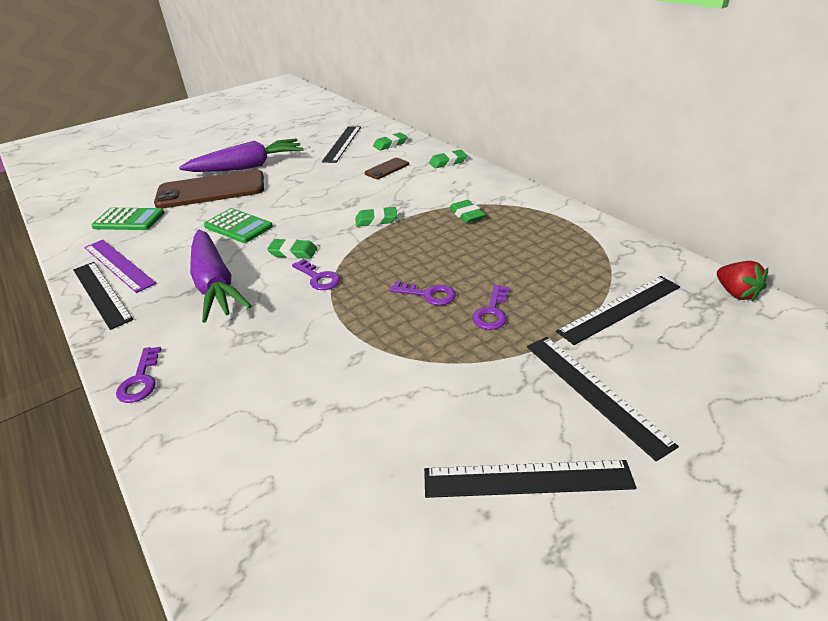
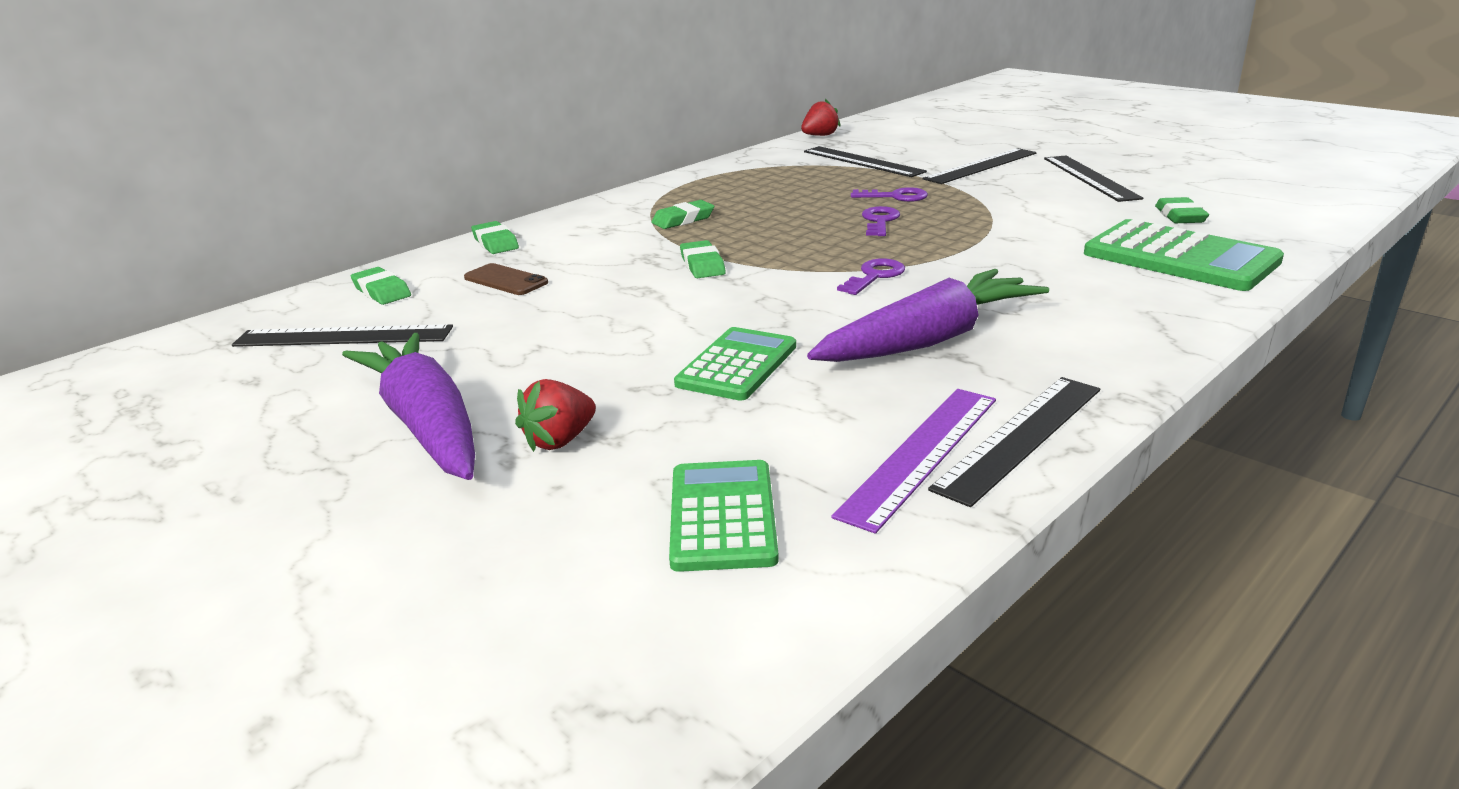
camera: 100 degrees left, 10 degrees down
purple key [116,347,161,403] -> none
brown phone [154,169,264,209] -> red strawberry [515,379,596,452]
green eraser [267,238,317,259] -> green eraser moved to [1155,197,1209,223]
none -> green calculator [1084,219,1284,291]

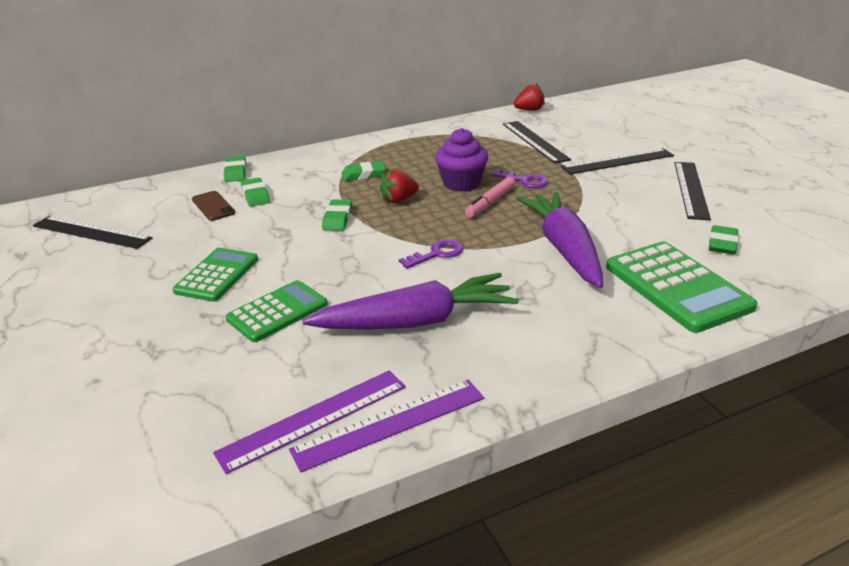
camera: 20 degrees right, 5 degrees up
purple carrot [342,333,475,480] -> purple carrot moved to [516,192,603,288]
green eraser [351,267,411,305] -> green eraser moved to [241,178,270,207]
red strawberry [515,379,596,452] -> red strawberry moved to [380,169,419,203]
green calculator [669,460,779,572] -> green calculator moved to [172,248,258,302]
purple key [862,206,900,236] -> pink marker [465,177,515,217]
black ruler [928,377,1100,507] -> purple ruler [289,380,484,472]
none -> purple cupcake [435,128,488,192]

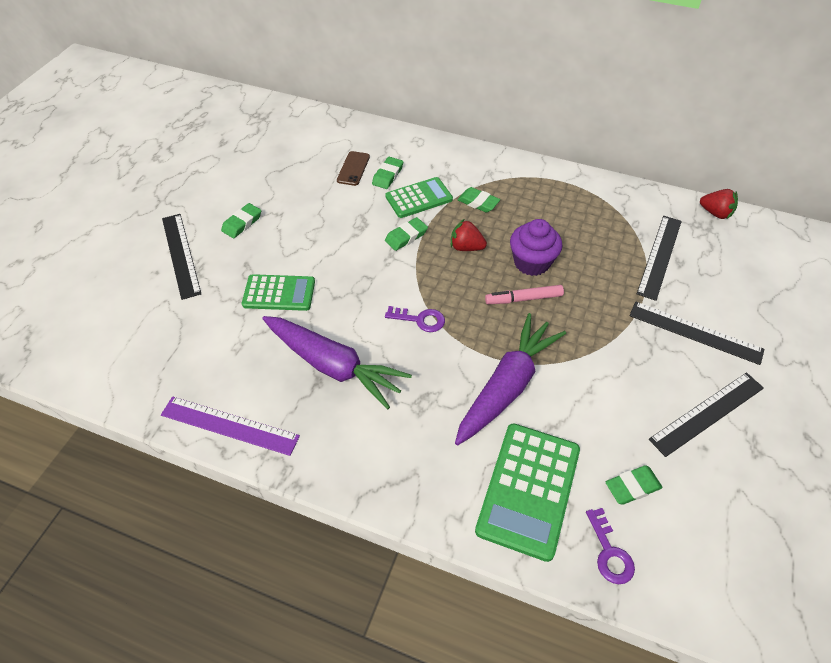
camera: 45 degrees right, 20 degrees up
black ruler [33,216,152,249] -> black ruler moved to [162,214,201,300]
green calculator [172,248,258,302] -> green calculator moved to [385,177,453,218]
purple ruler [213,370,406,474] -> none
green eraser [224,156,246,182] -> green eraser moved to [221,203,261,238]
purple key [492,169,548,188] -> purple key moved to [586,508,635,584]

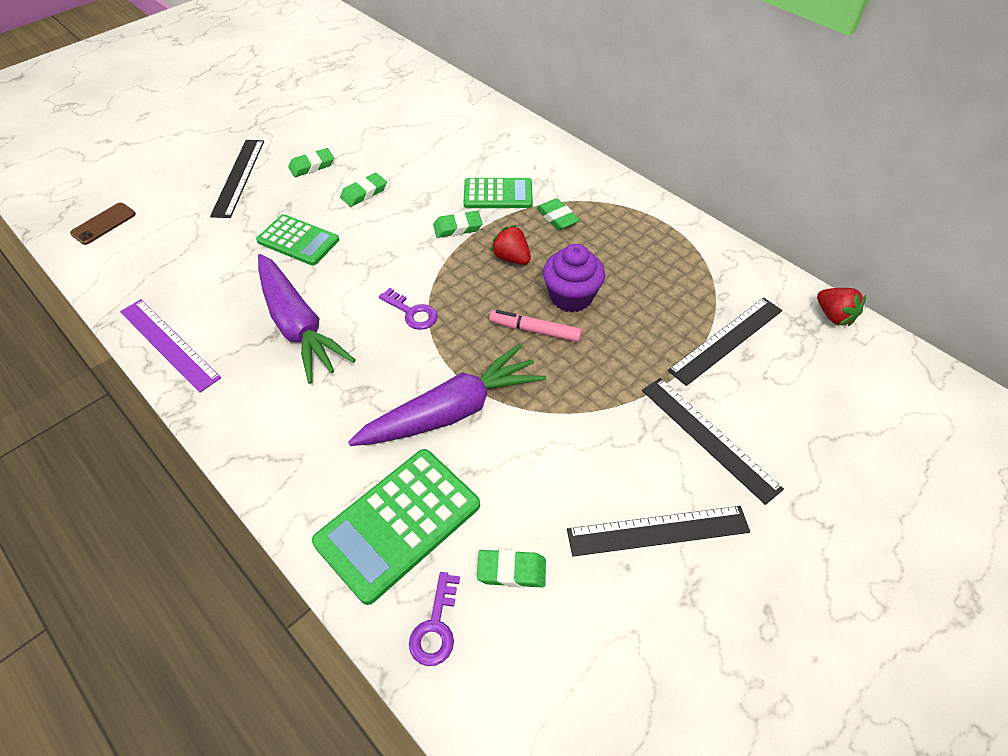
camera: 25 degrees right, 0 degrees up
brown phone [337,151,370,186] -> brown phone moved to [70,203,136,245]
green eraser [372,157,403,189] -> green eraser moved to [340,173,387,207]

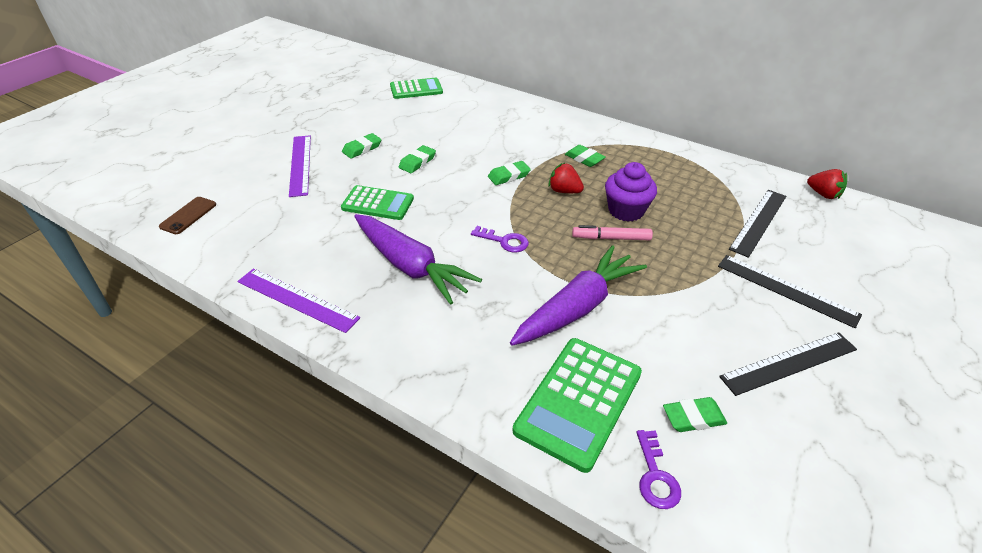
camera: 15 degrees left, 10 degrees down
black ruler [210,140,264,218] -> purple ruler [289,135,311,197]
green calculator [464,178,533,208] -> green calculator moved to [390,78,443,99]

